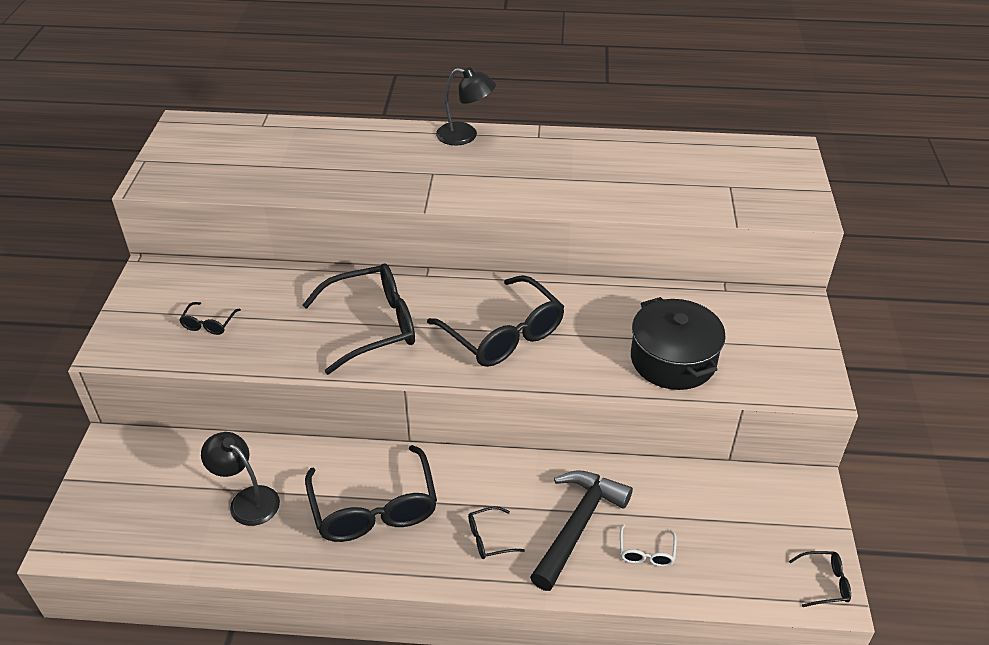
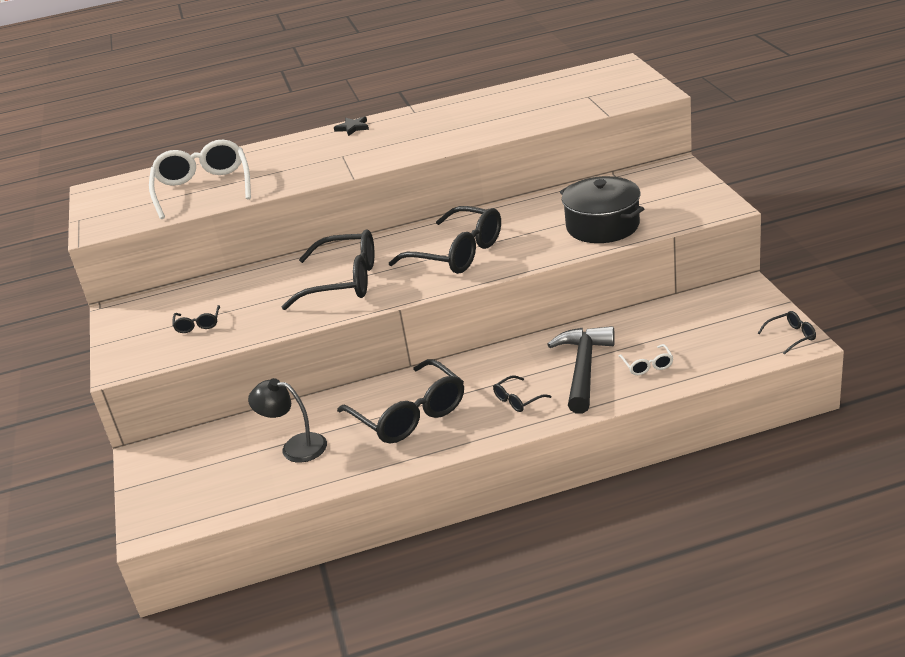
camera: 15 degrees left, 10 degrees down
black glasses [303,263,415,375] -> black glasses turned 45 degrees clockwise [282,229,375,310]
black lamp [436,67,496,145] -> black star [334,116,369,136]
none -> white glasses [149,140,251,219]

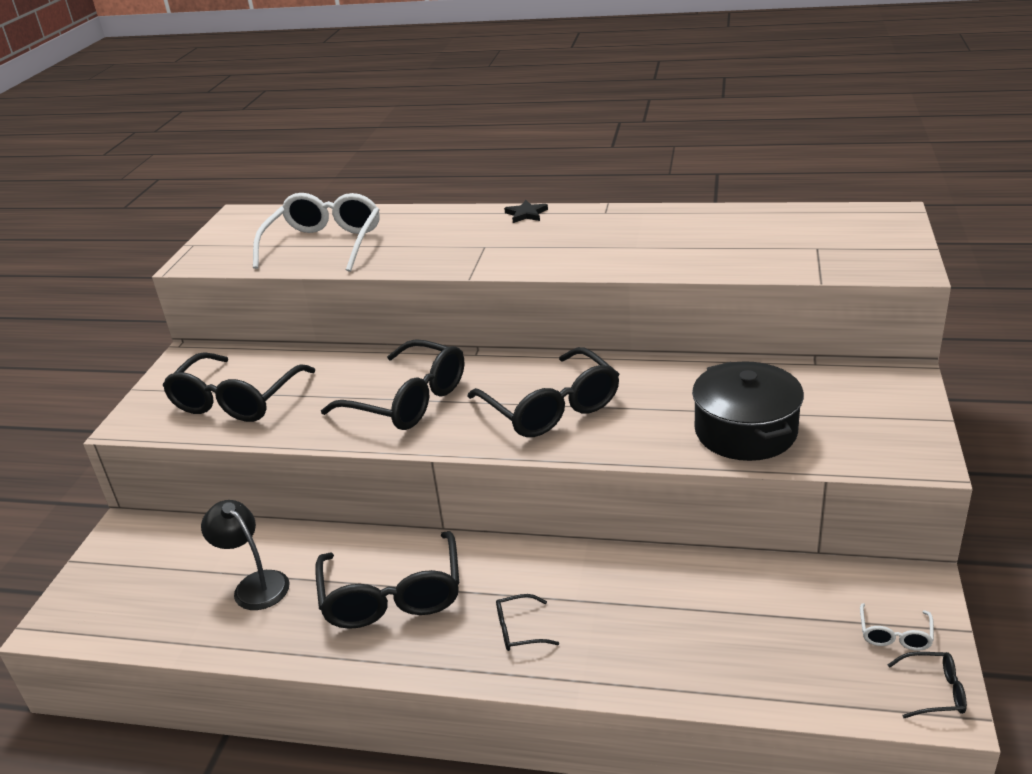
camera: 25 degrees right, 0 degrees up
black glasses [172,305,220,333] -> black glasses [163,352,316,422], size x2.27
black hammer [547,326,615,414] -> none
white glasses [618,344,674,375] -> white glasses moved to [860,603,934,651]

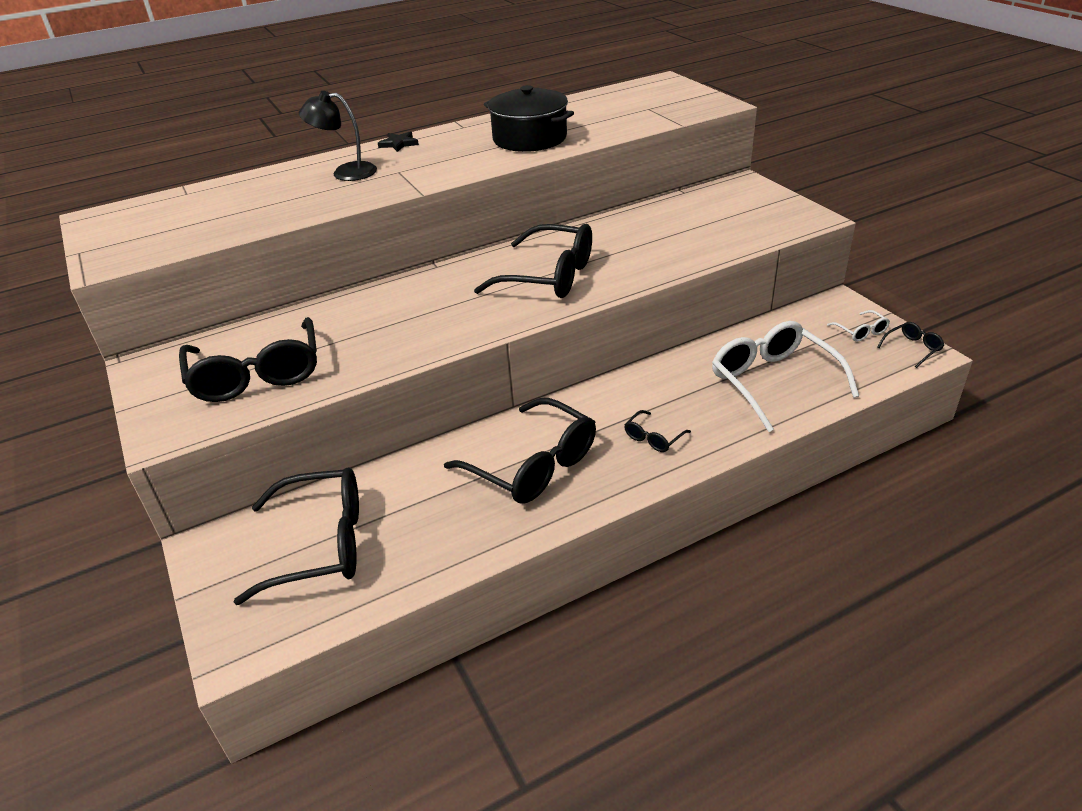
camera: 40 degrees left, 5 degrees up
black lamp [201,500,289,610] -> black lamp moved to [299,91,377,181]
white glasses [253,193,380,272] -> white glasses moved to [712,321,859,432]
black glasses [321,339,464,430] -> black glasses moved to [234,468,359,605]
black pot [692,361,804,461] -> black pot moved to [484,85,574,152]

